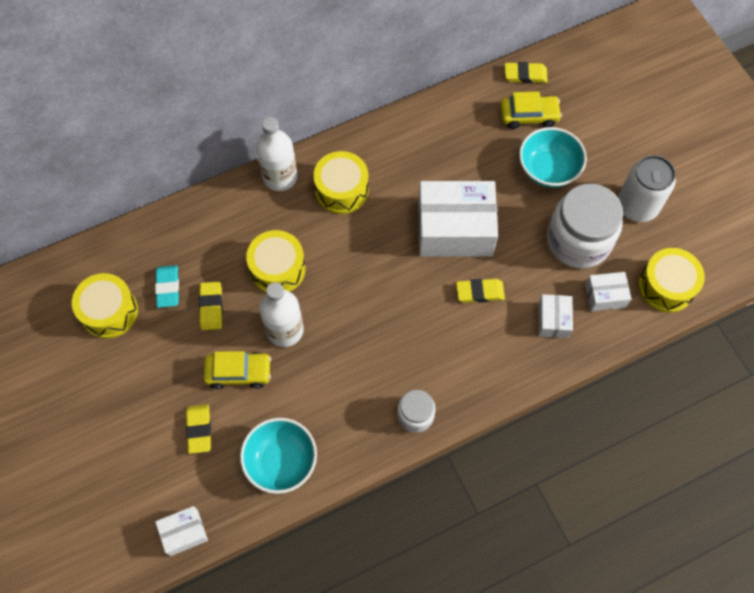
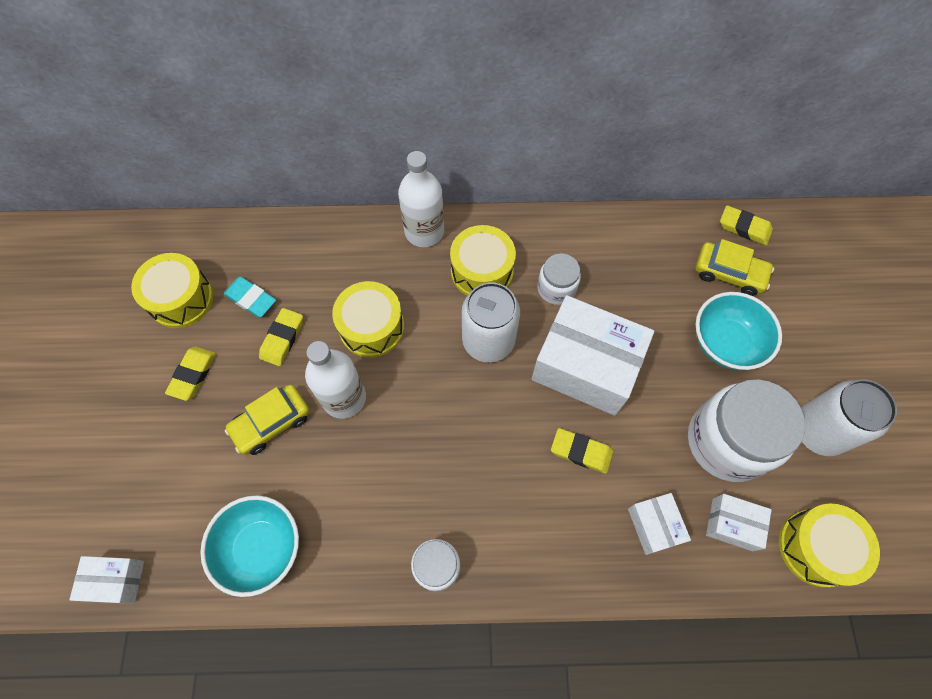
camera: 25 degrees right, 0 degrees up
turquoise eraser [155,265,179,308] -> turquoise eraser turned 75 degrees counterclockwise [223,277,276,318]
yellow eraser [186,404,211,454] -> yellow eraser moved to [165,347,216,401]
yellow car [204,351,271,389] -> yellow car turned 120 degrees clockwise [225,385,310,455]
white box [538,294,573,338] -> white box turned 45 degrees counterclockwise [628,493,691,555]
none -> white can [462,282,520,363]
none -> white jar [537,254,581,305]

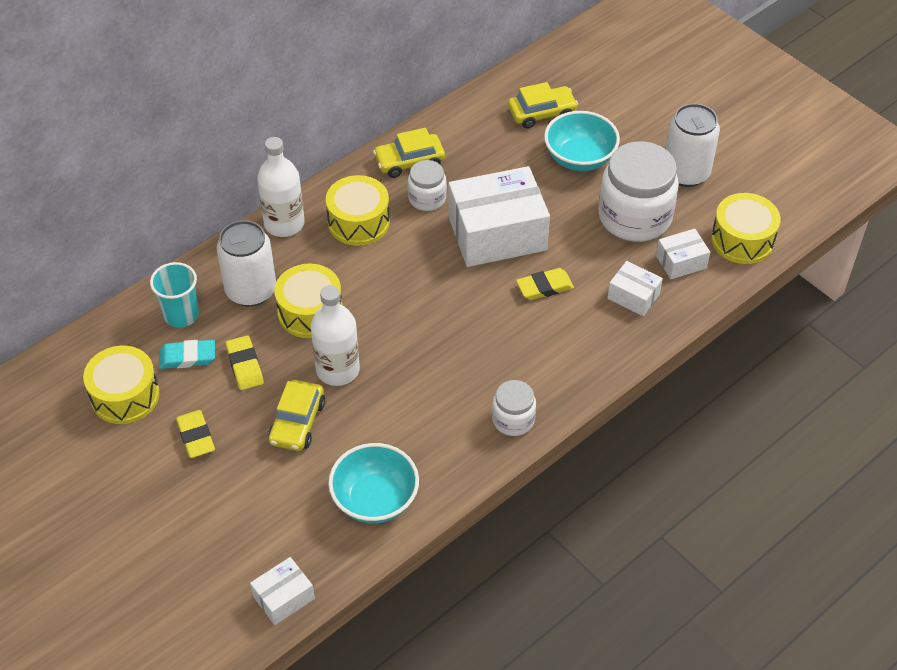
camera: 40 degrees left, 15 degrees down
white can [462,282,520,363] -> white can moved to [217,220,276,307]
yellow eraser [720,205,773,245] -> none
none -> turquoise cup [150,262,199,328]
none -> yellow car [373,128,445,178]

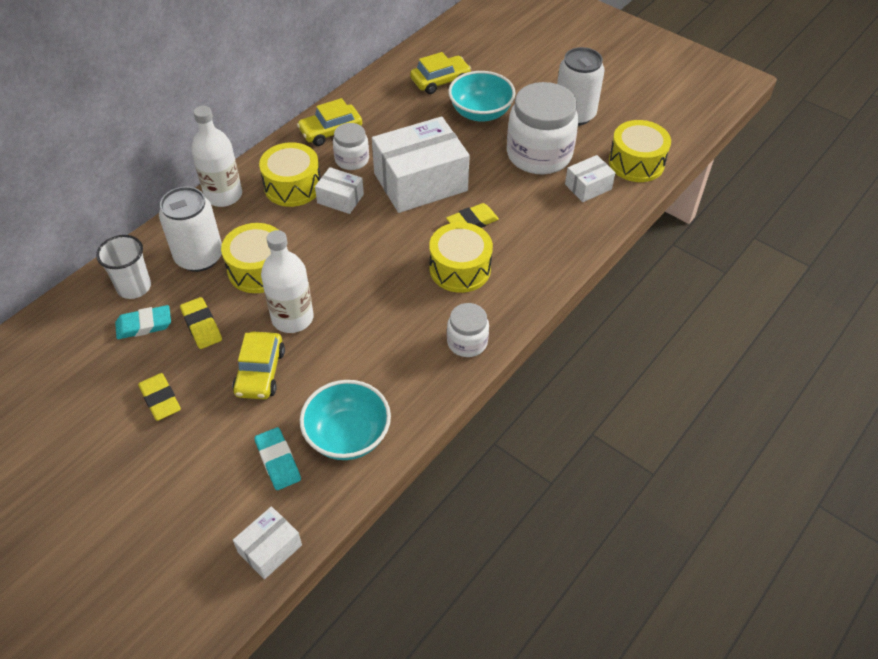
camera: 10 degrees left, 0 degrees up
yellow drum [83,346,160,424] -> yellow drum moved to [429,222,493,293]
turquoise cup [150,262,199,328] -> white cup [96,235,151,299]
white box [607,261,663,316] -> white box moved to [315,167,364,214]
none -> turquoise eraser [254,427,301,490]

